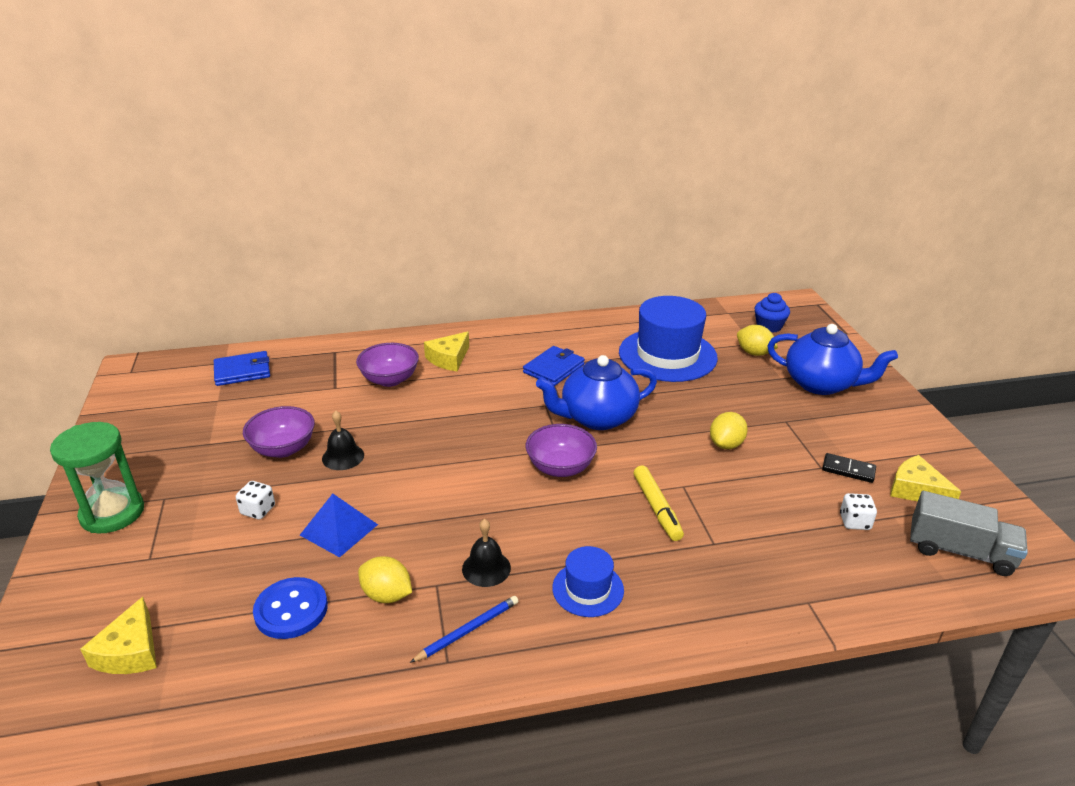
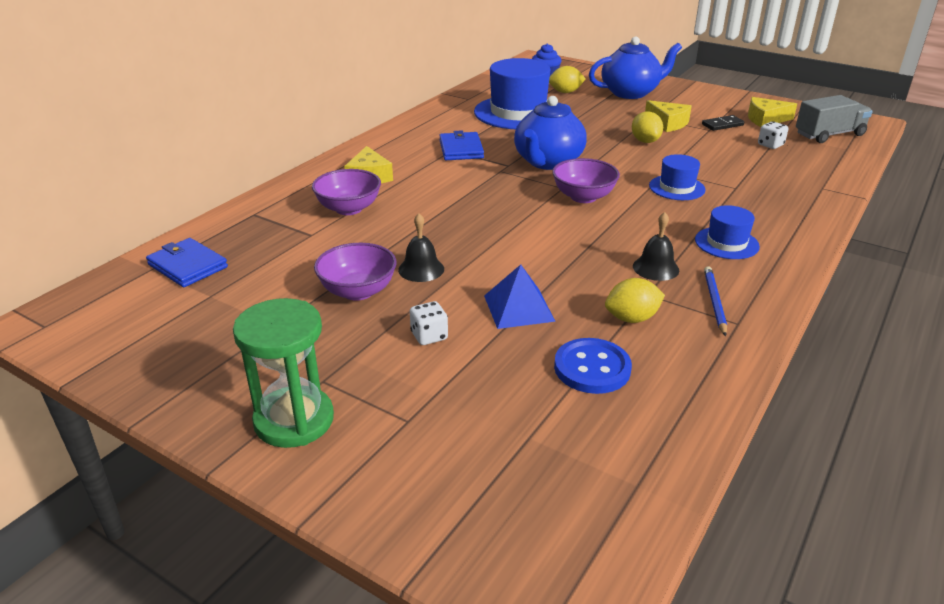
camera: 45 degrees left, 0 degrees up
yellow cheese [80,597,157,674] -> yellow cheese moved to [645,100,692,132]
blue wallet [214,351,270,386] -> blue wallet turned 75 degrees counterclockwise [146,238,228,287]
yellow marker [634,466,684,541] -> blue hat [649,154,706,200]

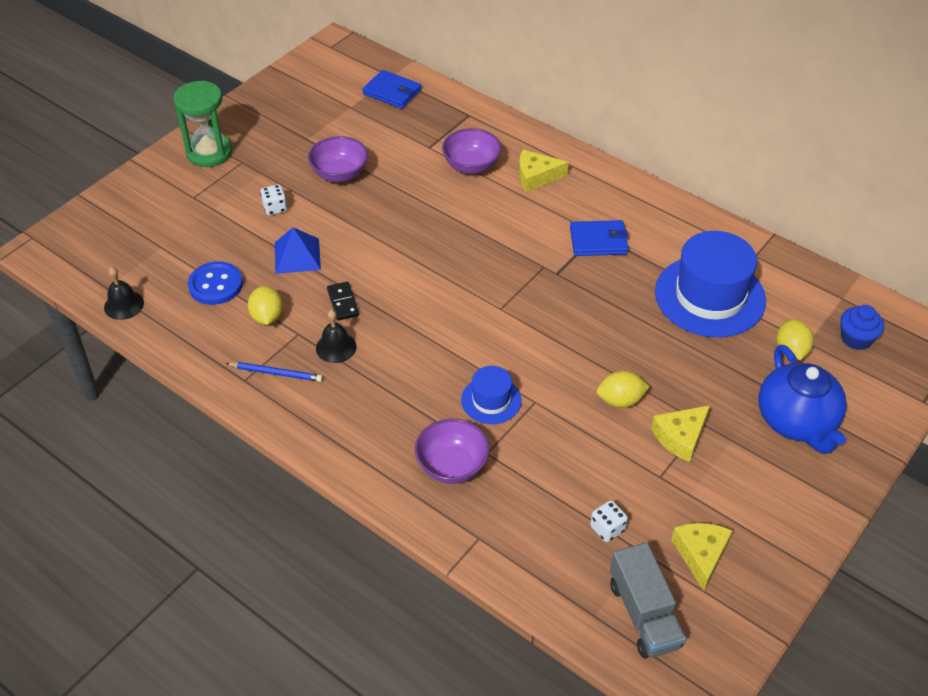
camera: 95 degrees right, 15 degrees up
blue wallet [146,238,228,287] -> blue wallet turned 75 degrees clockwise [362,70,422,109]
black bell [398,213,444,282] -> black bell moved to [104,267,144,320]
blue teapot [514,96,587,170] -> none
purple bowl [552,158,620,203] -> purple bowl moved to [415,419,490,484]
blue hat [695,205,760,259] -> none
black domino [702,115,745,131] -> black domino moved to [327,281,359,321]

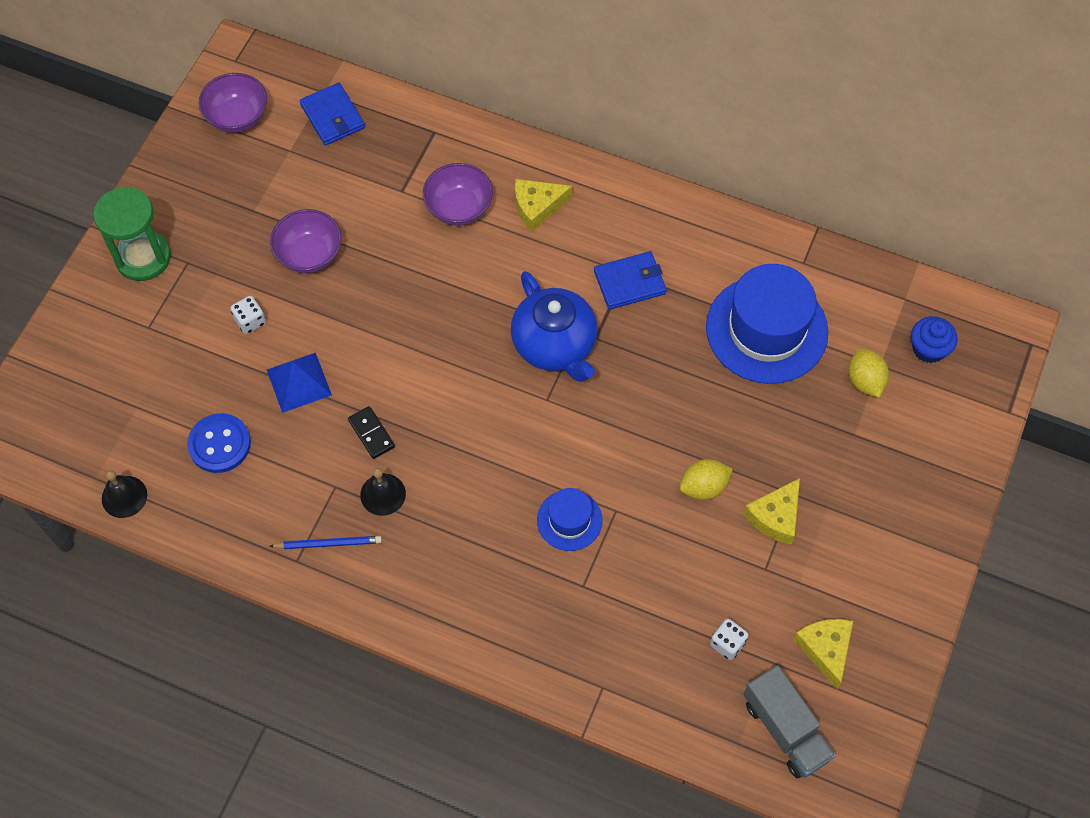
camera: 15 degrees left, 15 degrees up
yellow lemon [247,286,283,325] -> none
blue wallet [362,70,422,109] -> blue wallet turned 45 degrees clockwise [300,83,365,146]
purple bowl [415,419,490,484] -> purple bowl moved to [199,73,267,133]
blue teapot [758,345,847,454] -> blue teapot moved to [511,271,598,382]

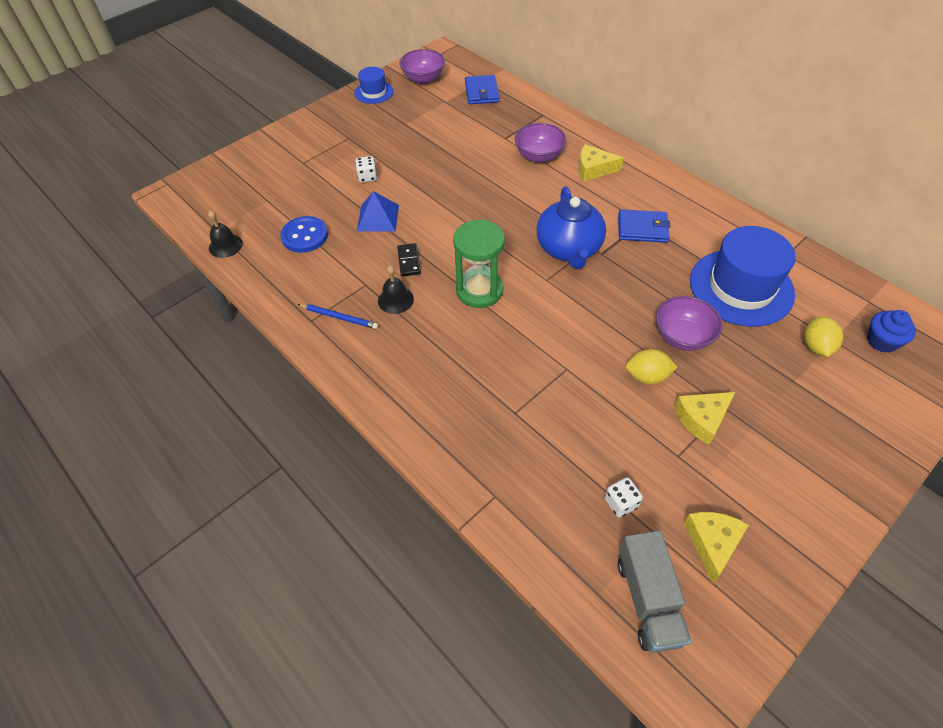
camera: 25 degrees right, 10 degrees down
green hourglass [93,187,171,281] -> green hourglass moved to [453,220,505,308]
purple bowl [270,209,342,273] -> purple bowl moved to [656,296,723,351]
blue hat [537,488,603,551] -> blue hat moved to [354,67,394,104]

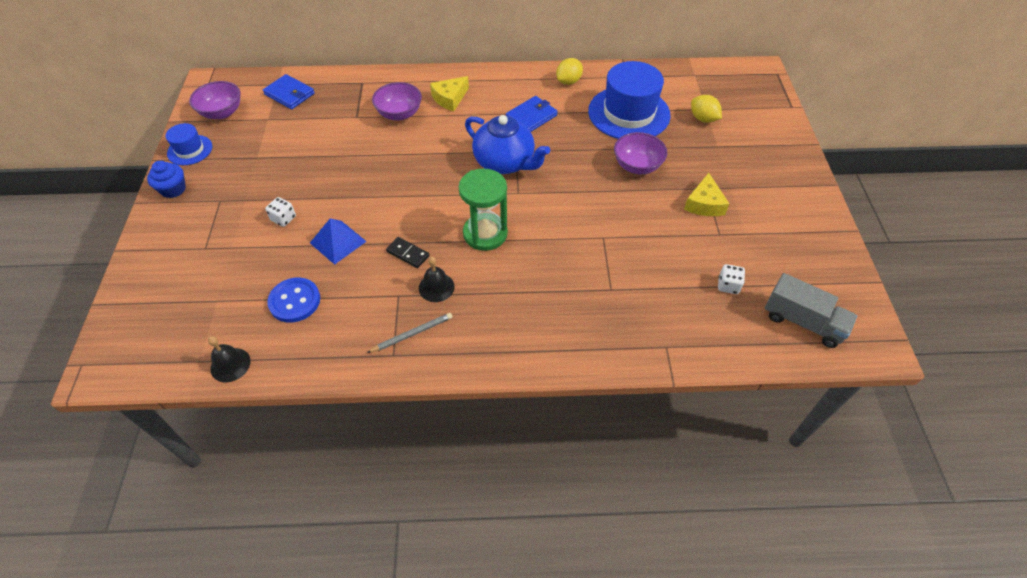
camera: 50 degrees left, 0 degrees up
blue pencil [298,304,379,329] -> grey pencil [367,313,452,353]
yellow lemon [626,349,677,384] -> yellow lemon moved to [556,58,583,85]
yellow cheese [684,512,749,584] -> none
blue cupcake [867,310,916,353] -> blue cupcake moved to [147,161,186,198]

